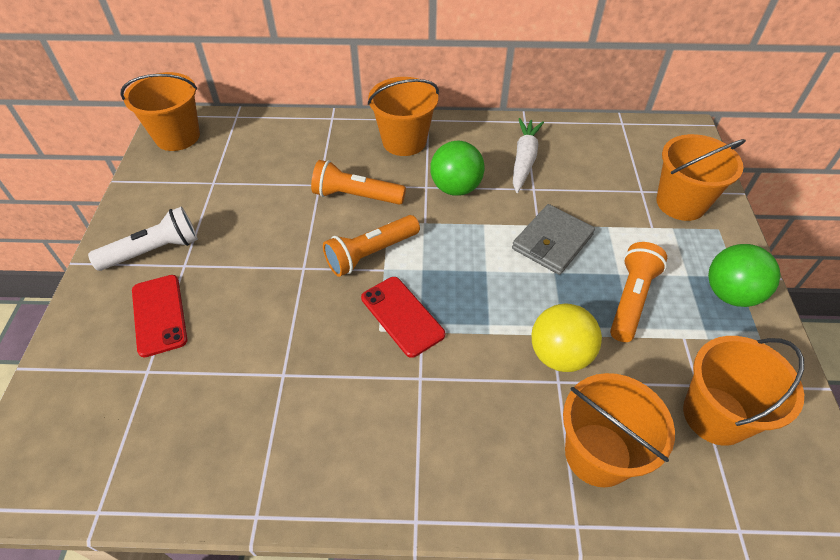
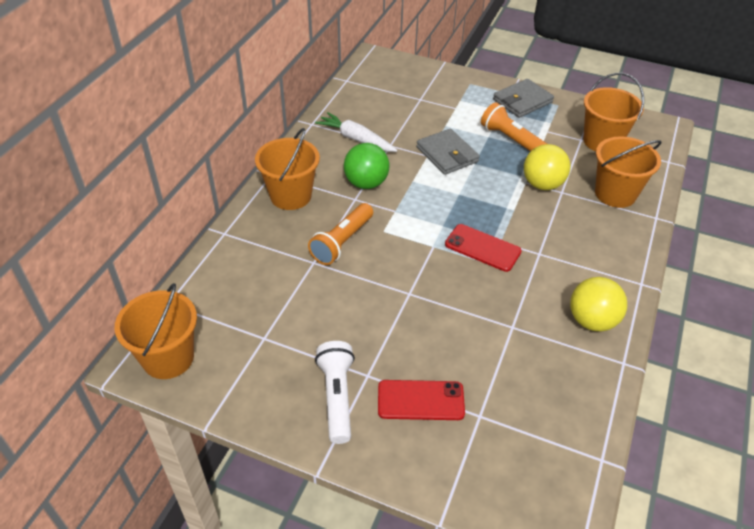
camera: 70 degrees left, 5 degrees down
orange flashlight [323,215,420,277] -> none
red phone [361,277,445,358] -> red phone turned 45 degrees clockwise [445,224,522,272]
orange bucket [656,134,746,221] -> none
green ball [708,244,780,307] -> grey wallet [493,79,554,118]
none -> yellow ball [570,277,627,331]

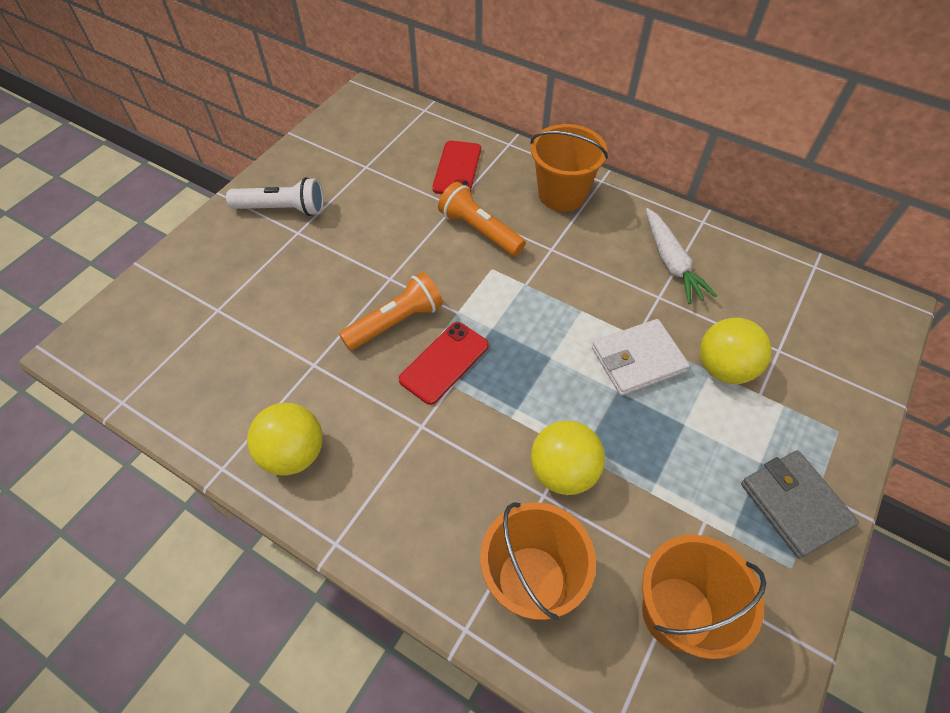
camera: 100 degrees right, 10 degrees up
orange bucket [114,283,197,379] -> none
white carrot [315,112,398,152] -> white carrot turned 120 degrees clockwise [646,208,717,304]
green ball [344,143,389,189] -> none
red phone [378,380,465,420] -> red phone moved to [432,141,481,194]
grey wallet [416,128,480,175] -> white wallet [592,319,690,396]
orange flashlight [481,102,547,151] -> orange flashlight moved to [339,272,443,351]
none -> yellow ball [700,318,771,384]

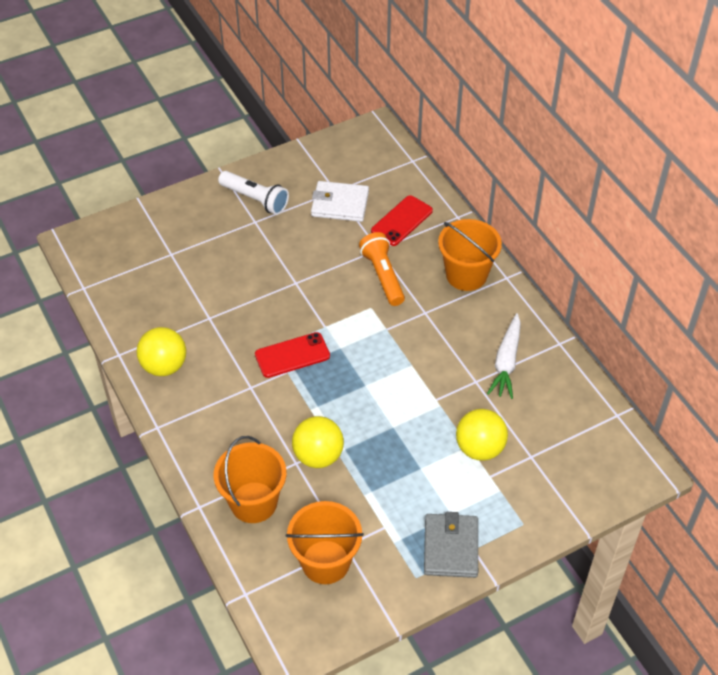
camera: 30 degrees right, 5 degrees down
orange flashlight [339,272,443,351] -> none
white wallet [592,319,690,396] -> white wallet moved to [311,181,369,222]

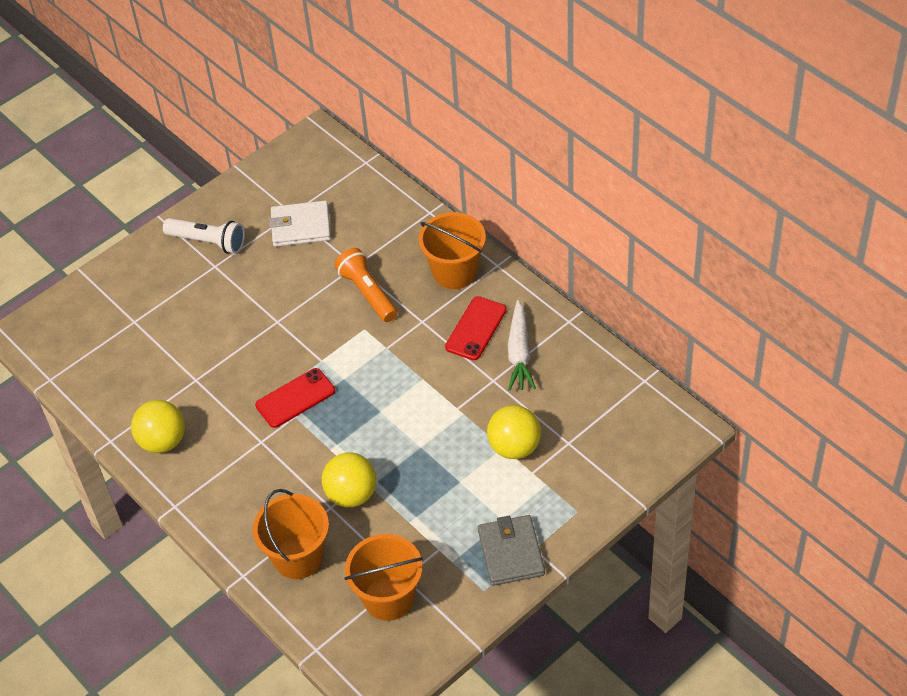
camera: 10 degrees left, 0 degrees up
red phone [371,195,433,246] -> red phone moved to [445,296,507,360]

